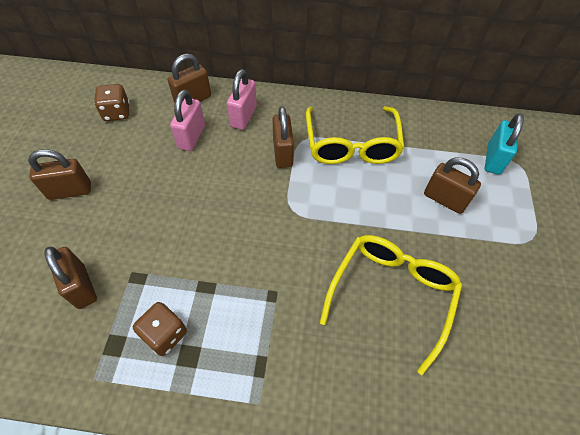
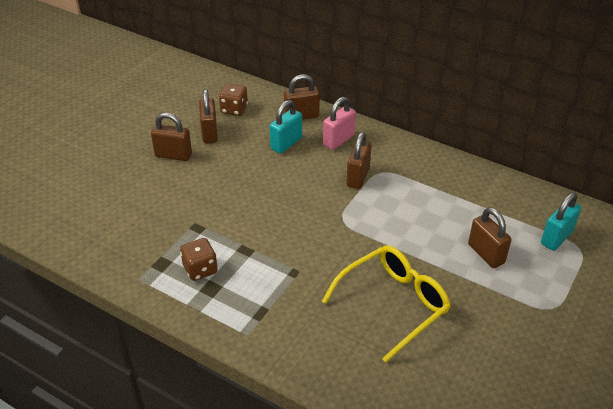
camera: 25 degrees right, 15 degrees down
brown padlock [44,247,97,309] -> brown padlock moved to [199,89,218,143]
pink padlock [170,90,205,151] -> turquoise padlock [270,100,302,154]
yellow glasses [306,106,405,164] -> none

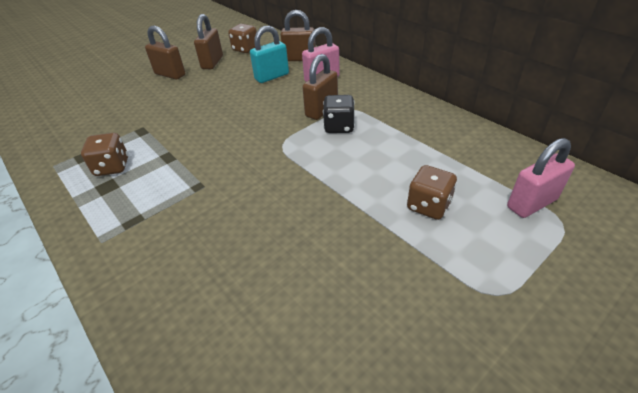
camera: 20 degrees right, 0 degrees up
yellow glasses [322,246,451,362] -> none
brown padlock [468,207,511,268] -> brown dice [407,165,457,220]
turquoise padlock [541,192,581,251] -> pink padlock [507,138,575,218]
none -> black dice [323,95,355,133]

